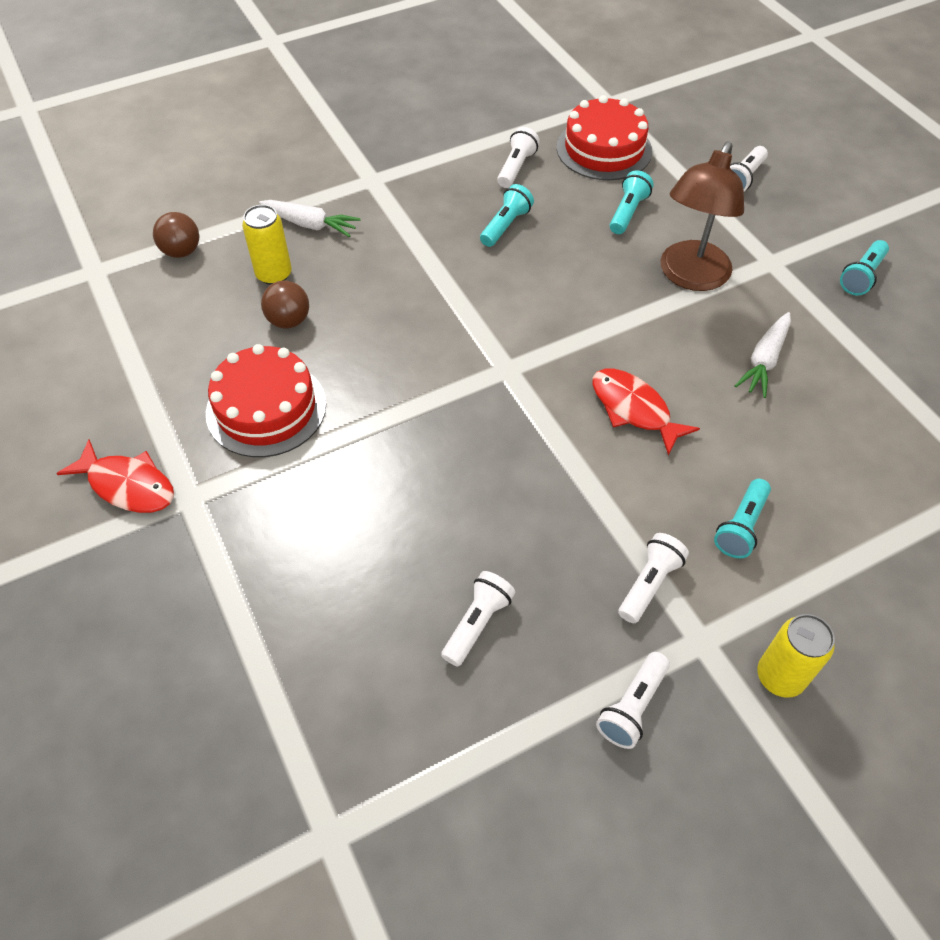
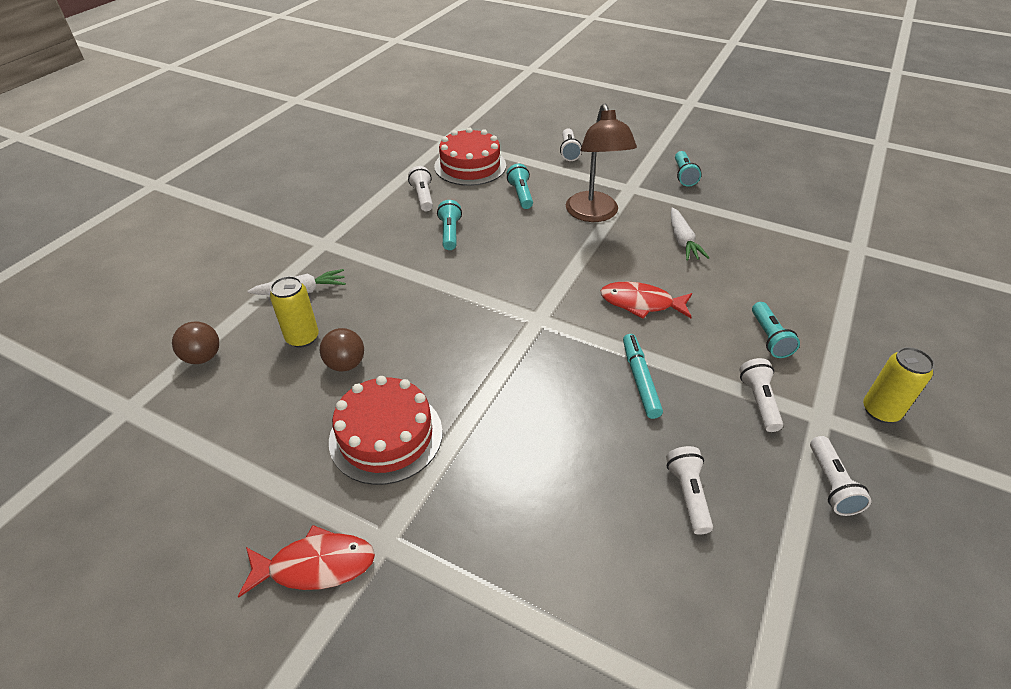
camera: 35 degrees left, 10 degrees down
none -> turquoise marker [623,334,663,419]

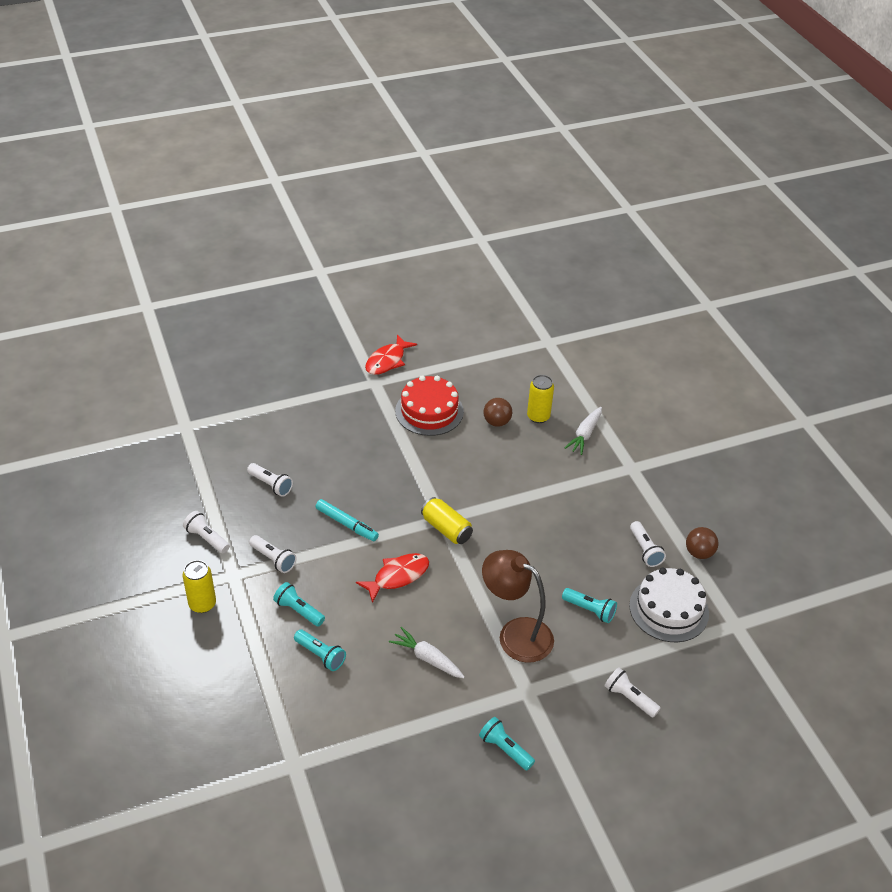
camera: 130 degrees right, 0 degrees up
brown ball [172,321,219,364] -> brown ball moved to [686,527,718,559]
white flashlight [408,166,433,211] -> white flashlight turned 45 degrees clockwise [630,521,666,567]
red cake [434,127,506,186] -> white cake [629,567,709,642]
turquoise flashlight [437,200,462,250] -> turquoise flashlight moved to [294,630,346,671]
none -> yellow can [421,497,473,544]

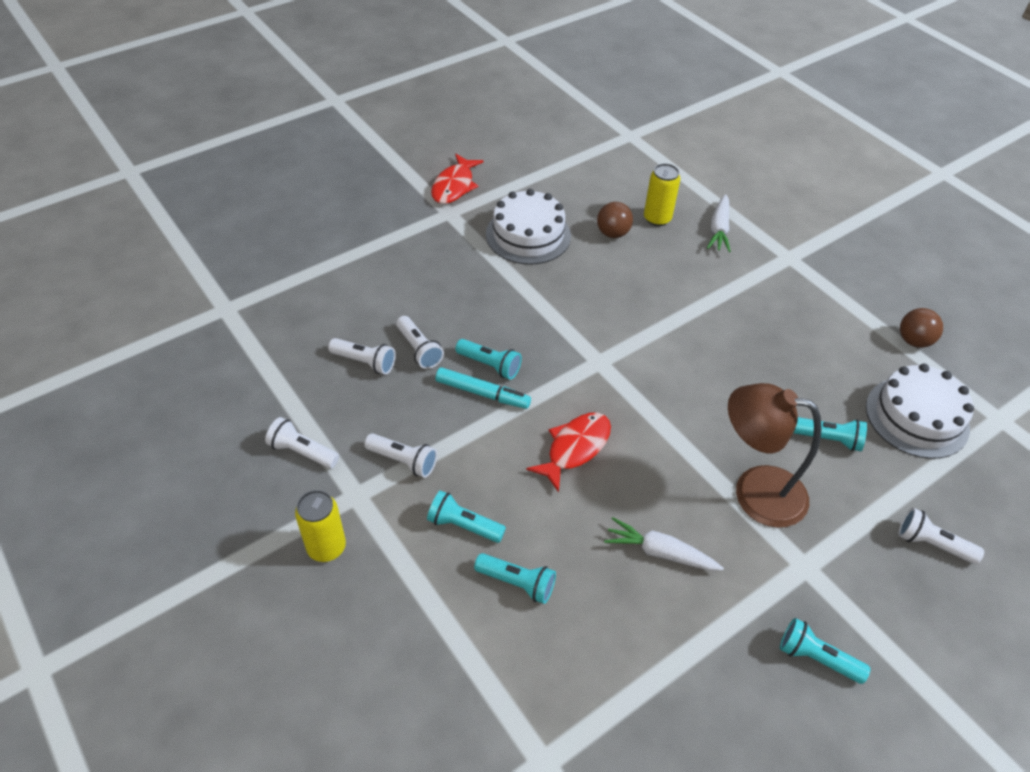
camera: 15 degrees left, 5 degrees up
red cake [395,375,464,436] -> white cake [486,189,571,265]
yellow can [421,497,473,544] -> none
white flashlight [630,521,666,567] -> white flashlight moved to [396,316,444,369]
none -> turquoise flashlight [455,339,522,380]

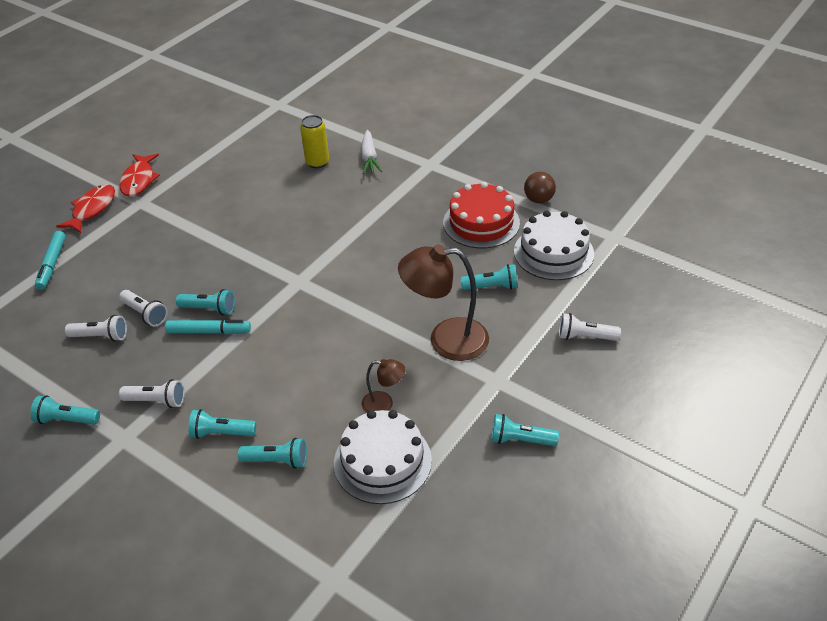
camera: 15 degrees left, 5 degrees down
white flashlight [265,417,339,468] -> turquoise flashlight [30,395,100,425]
yellow can [295,490,346,562] -> none
white cake [486,189,571,265] -> white cake moved to [334,410,432,504]
red fish [526,413,611,492] -> red fish moved to [56,184,115,233]
brown ball [597,202,633,238] -> none
white carrot [604,517,724,571] -> brown lamp [362,359,405,413]
none -> turquoise marker [35,231,66,290]
none -> red cake [443,182,520,248]

